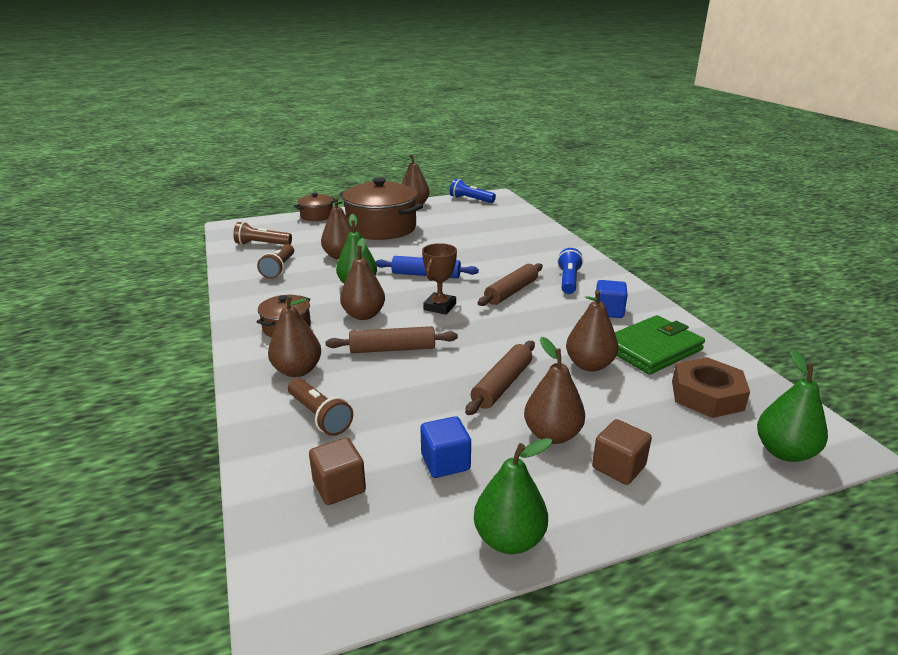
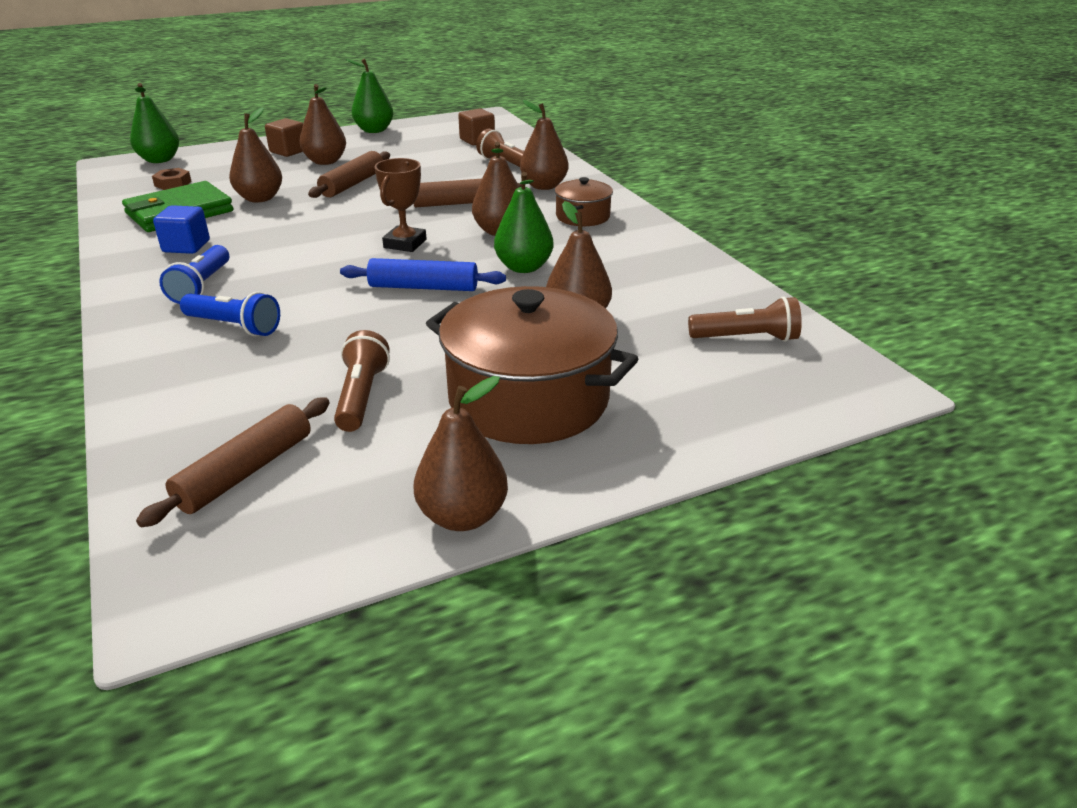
camera: 175 degrees right, 5 degrees up
brown flashlight [257,244,294,279] -> brown flashlight moved to [334,330,390,432]
brown pot [294,193,335,221] -> none
blue cube [420,416,471,478] -> none
blue flashlight [450,179,496,203] -> blue flashlight moved to [180,292,280,336]
brown rolling pin [478,263,543,306] -> brown rolling pin moved to [136,397,330,527]
brown nut [672,357,750,418] -> brown nut [152,168,192,190], size x0.53

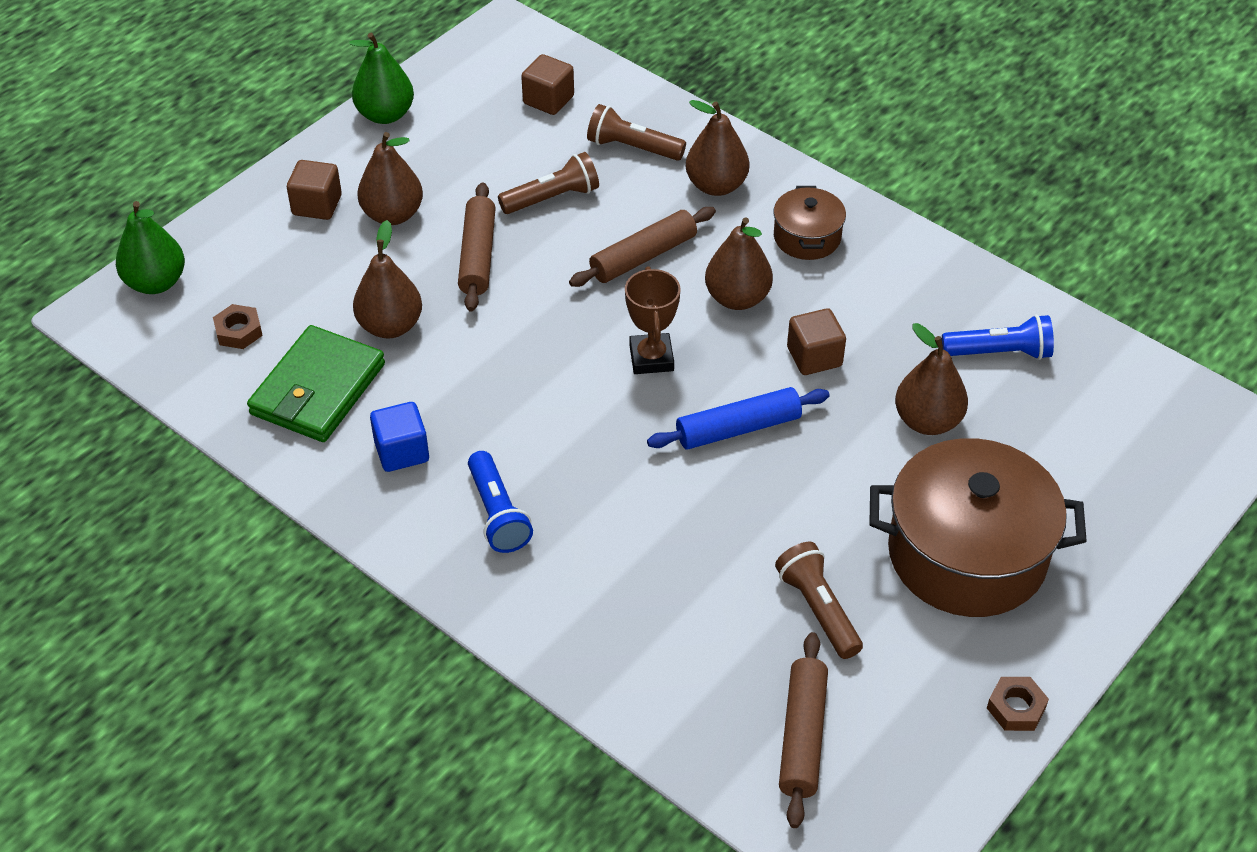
camera: 25 degrees left, 15 degrees up
blue flashlight [180,292,280,336] -> blue flashlight moved to [942,315,1054,360]
brown pear [413,376,508,531] -> brown nut [987,677,1049,731]
green pear [494,172,554,273] -> brown cube [787,308,846,375]
brown flashlight [688,296,802,342] -> brown flashlight moved to [498,152,599,214]

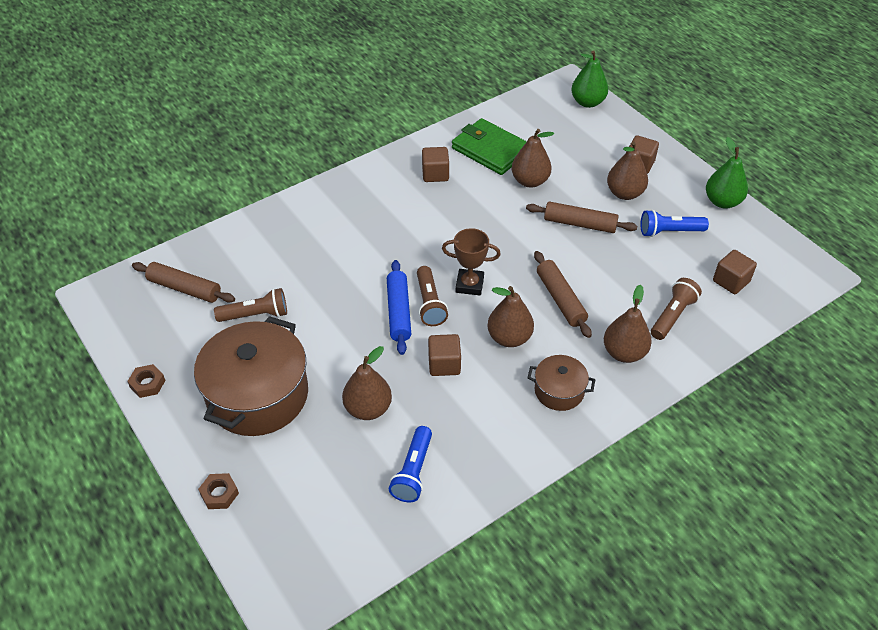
camera: 105 degrees right, 0 degrees up
brown nut [213,304,263,349] -> brown nut moved to [198,473,239,509]
blue cube [370,402,429,472] -> brown cube [422,147,449,182]
blue flashlight [468,451,533,553] -> blue flashlight moved to [641,210,709,237]
brown flashlight [498,152,599,214] -> brown flashlight moved to [417,266,448,326]

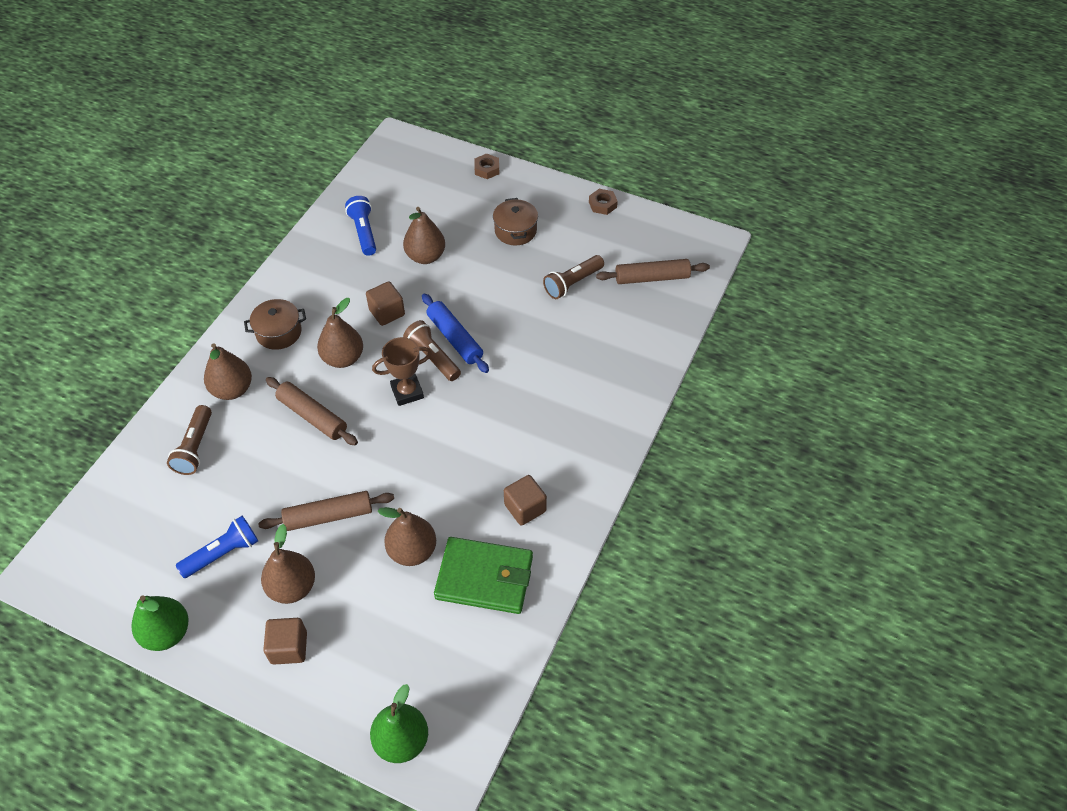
camera: 150 degrees right, 5 degrees up
brown pot [194,316,308,436] -> brown pot [493,198,538,245], size x0.50
brown cube [713,250,757,294] -> none

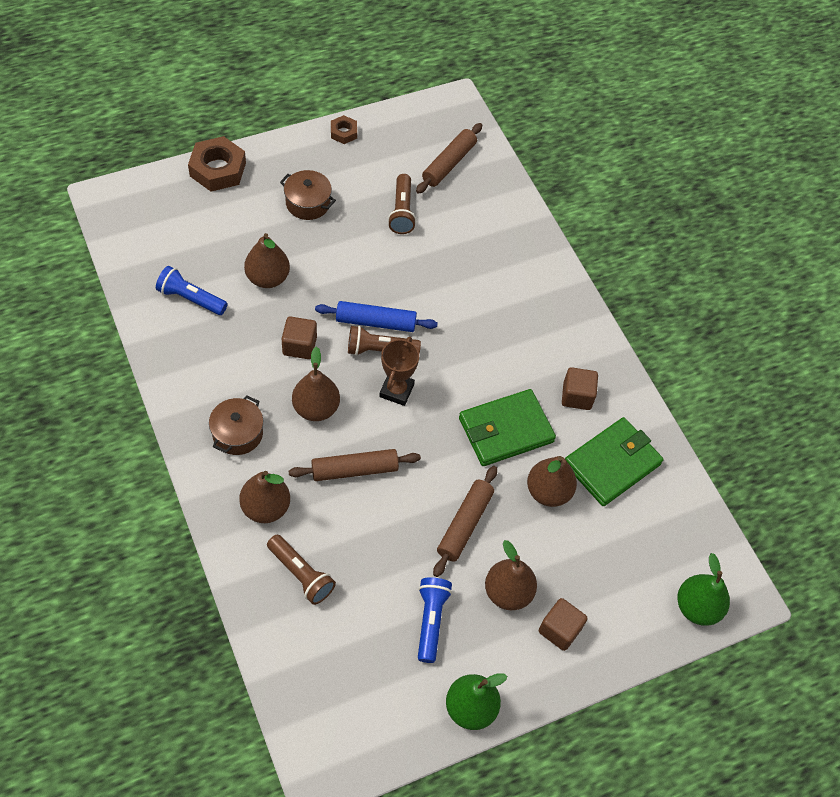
camera: 55 degrees left, 5 degrees up
brown nut [474,153,499,179] -> brown nut [188,136,246,192], size x1.87
none -> green wallet [459,389,556,466]

